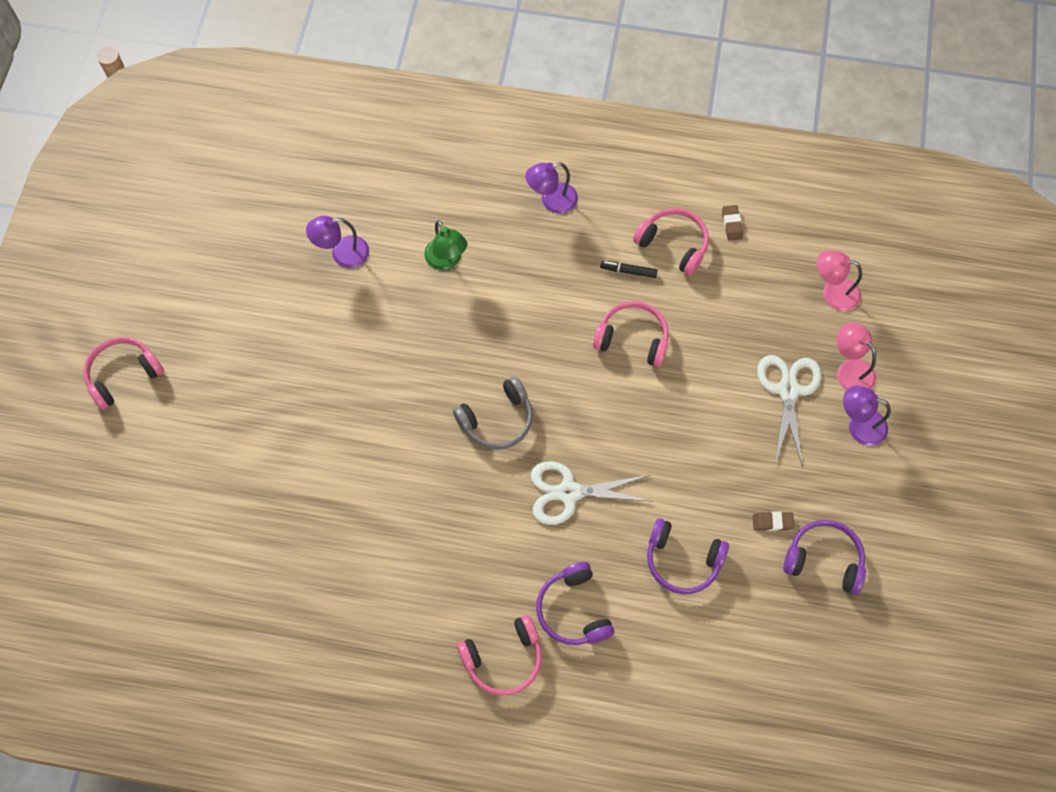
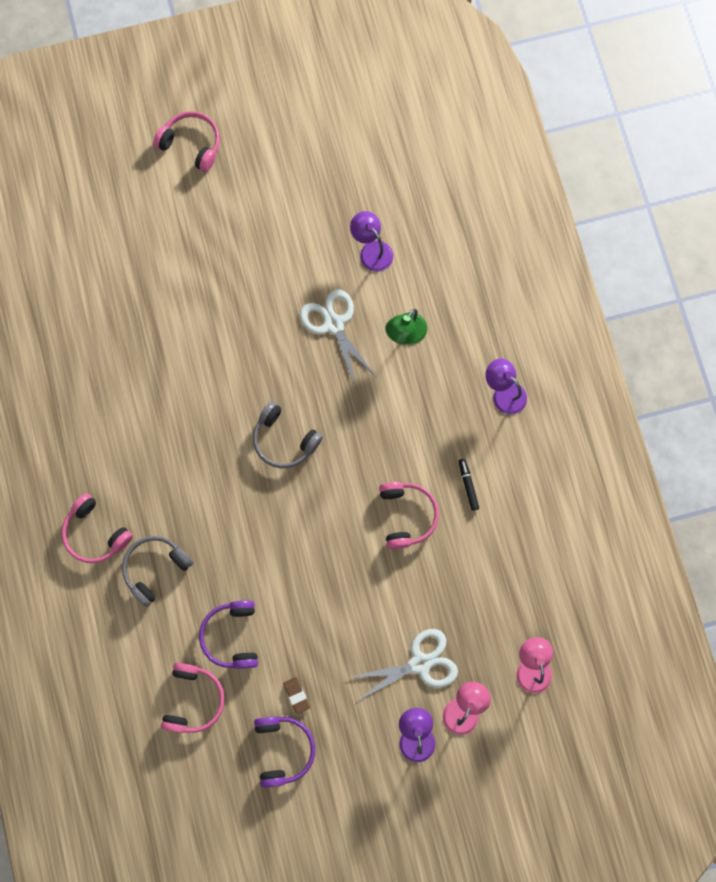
camera: 65 degrees right, 10 degrees up
white scissors [531,461,653,525] -> white scissors moved to [300,290,377,388]
purple headphones [536,562,614,645] -> grey headphones [122,536,194,607]
pink headphones [633,208,709,276] -> pink headphones moved to [161,662,225,733]
brown eraser [722,205,743,241] -> none

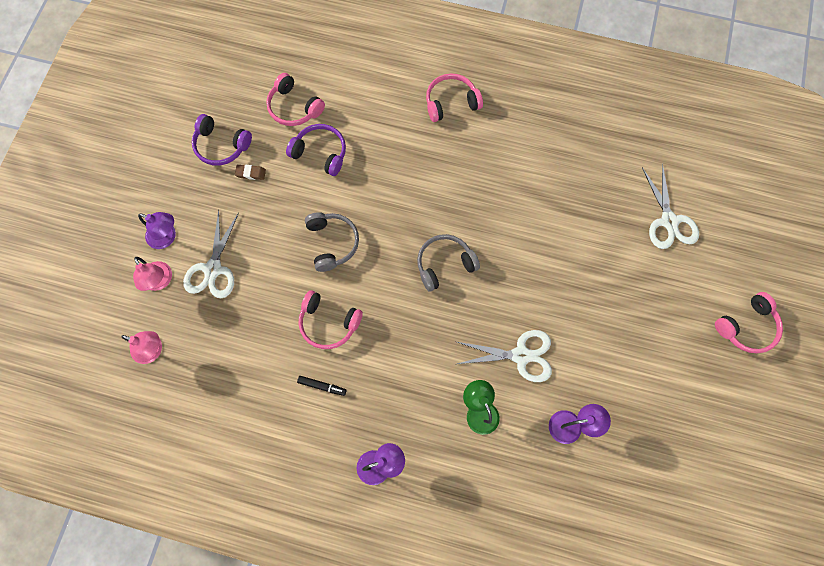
camera: 120 degrees right, 5 degrees down
grey headphones [122,536,194,607] -> grey headphones moved to [305,212,359,272]
none -> white scissors [642,163,699,249]

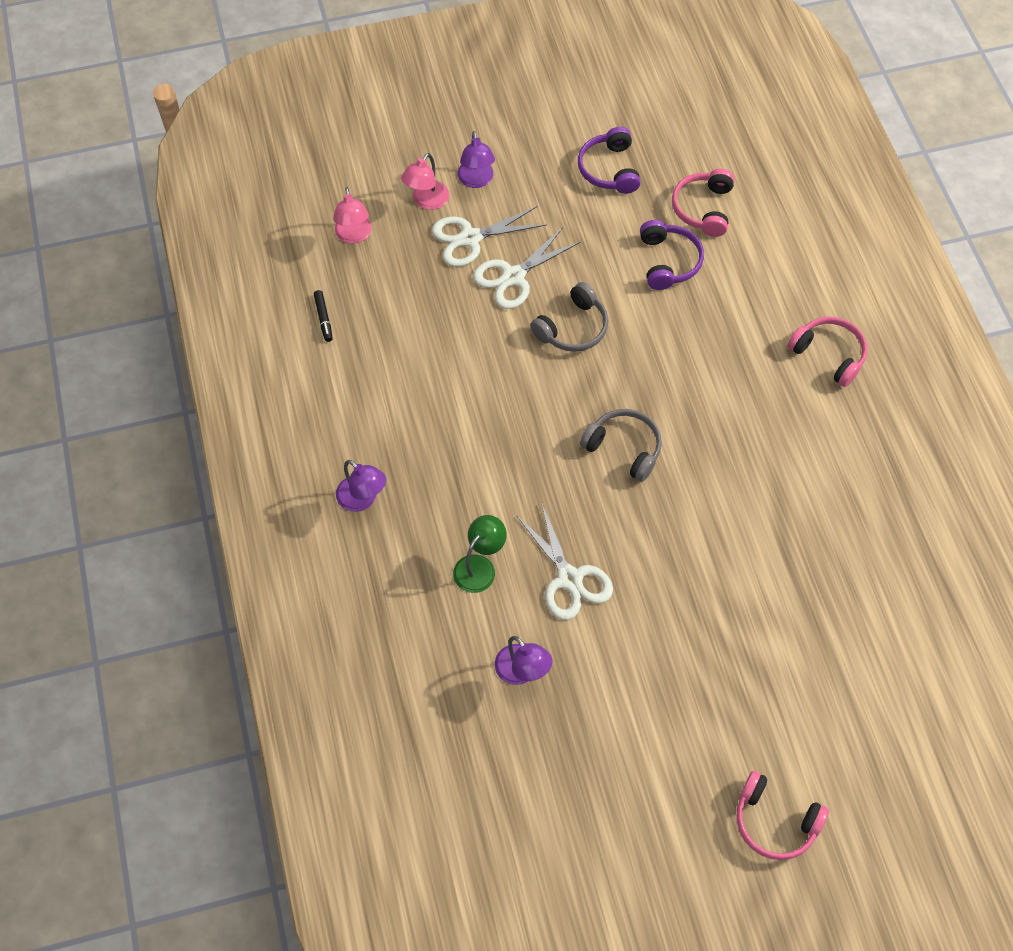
camera: 60 degrees right, 10 degrees down
brown eraser [235,165,266,180] -> none
black marker [297,376,346,396] -> black marker moved to [314,290,333,342]
pink headphones [299,290,363,349] -> none
white scissors [642,163,699,249] -> white scissors moved to [473,227,581,309]

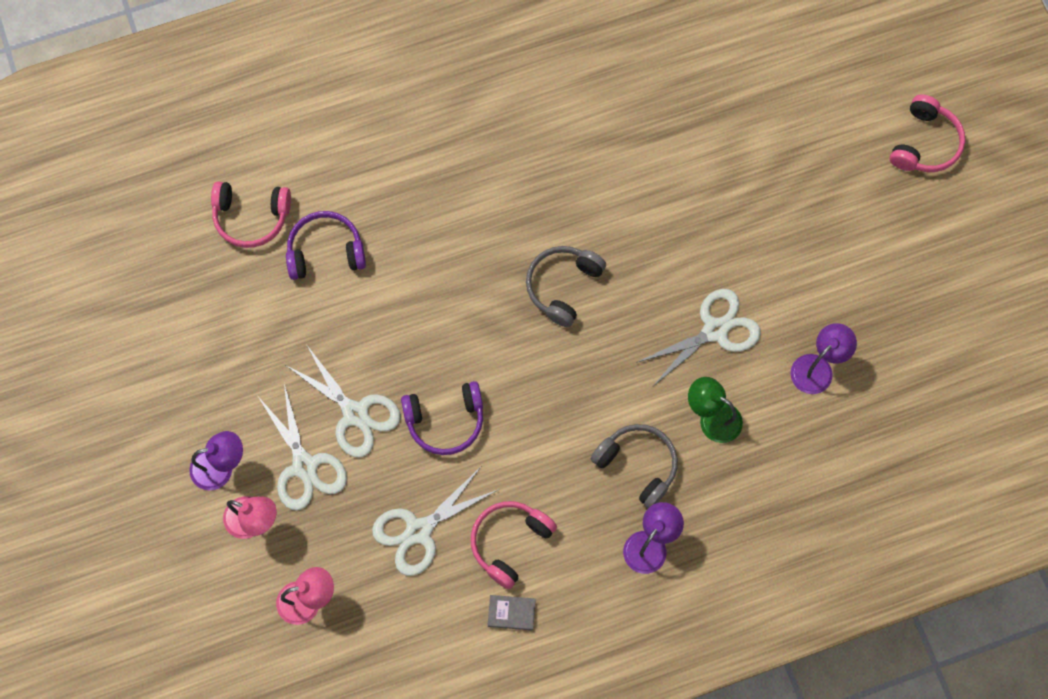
camera: 95 degrees left, 10 degrees up
black marker [314,290,333,342] -> none
grey headphones [530,282,608,352] -> grey headphones moved to [591,424,678,508]
purple headphones [578,127,641,194] -> purple headphones moved to [401,381,483,455]
pink headphones [787,317,867,387] -> pink headphones moved to [471,501,557,589]
none -> white scissors [372,467,499,576]
none -> grey book [488,595,536,630]

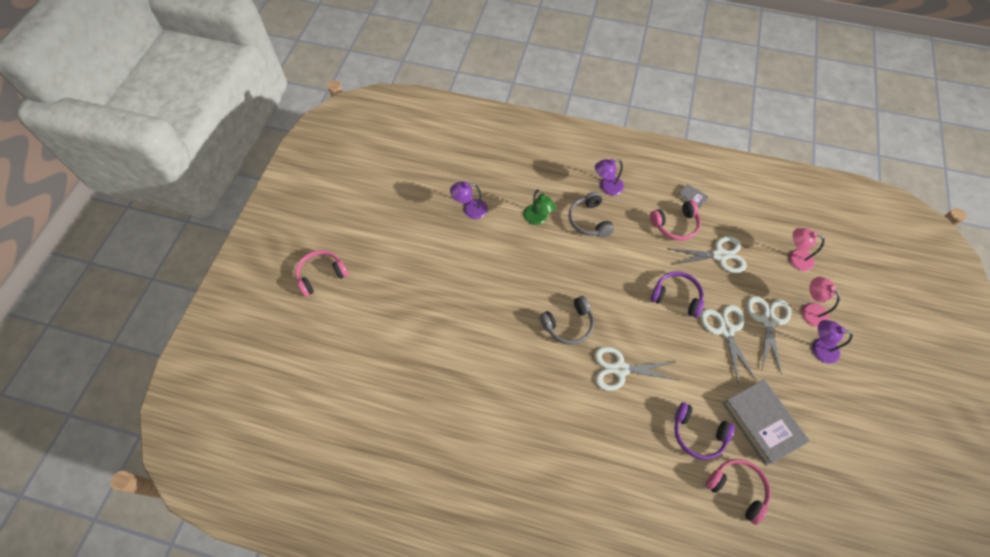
camera: 145 degrees left, 10 degrees down
white scissors [636,289,761,386] -> white scissors moved to [595,347,678,391]
none -> grey book [723,379,810,466]

